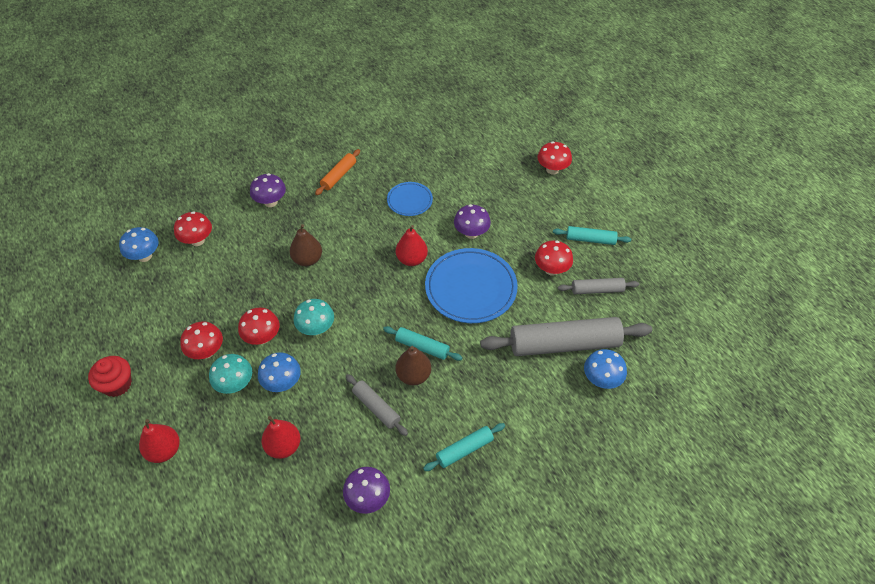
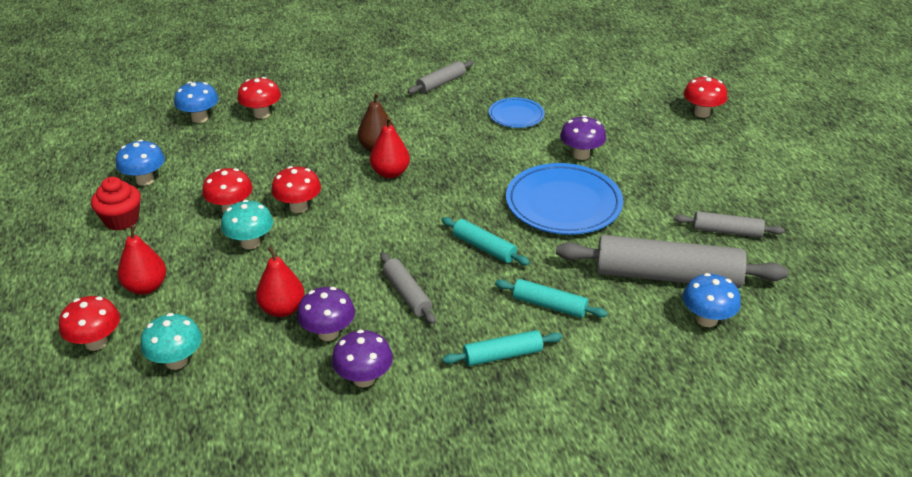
camera: 15 degrees right, 15 degrees down
purple mushroom [250,173,286,207] -> purple mushroom moved to [297,287,355,341]
blue mushroom [258,352,301,392] -> blue mushroom moved to [116,139,165,186]
turquoise mushroom [293,299,334,335] -> turquoise mushroom moved to [141,313,202,370]
orange rolling pin [315,149,360,195] -> grey rolling pin [408,61,473,94]
red pear [396,225,428,266] -> red pear moved to [370,117,410,178]
brown pear [396,346,431,385] -> none
red mushroom [535,240,573,276] -> red mushroom moved to [59,296,120,351]
turquoise rolling pin [553,226,631,245] -> turquoise rolling pin moved to [495,279,608,318]

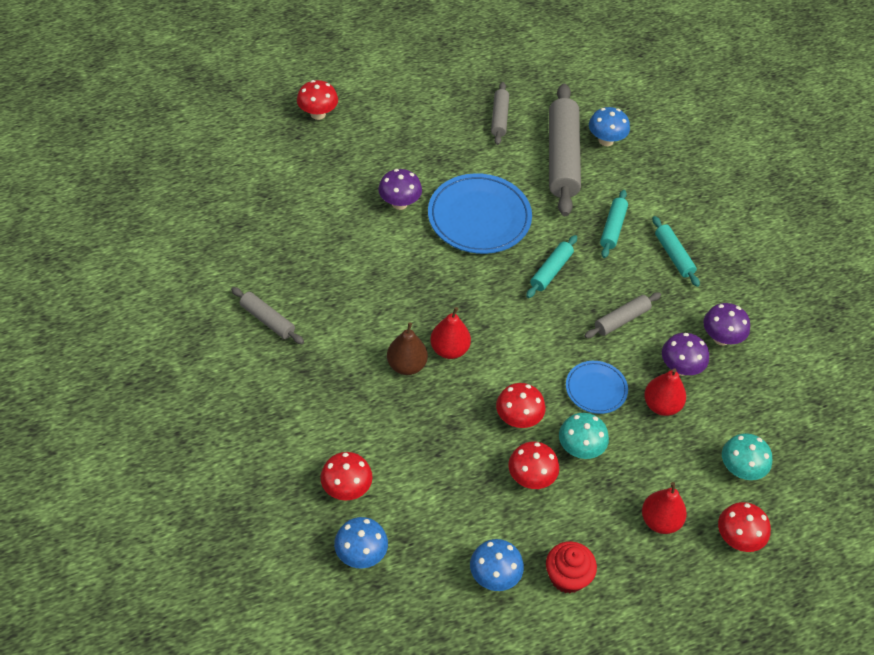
camera: 100 degrees left, 15 degrees up
blue plate [489,97,545,128] -> blue plate moved to [566,361,628,414]

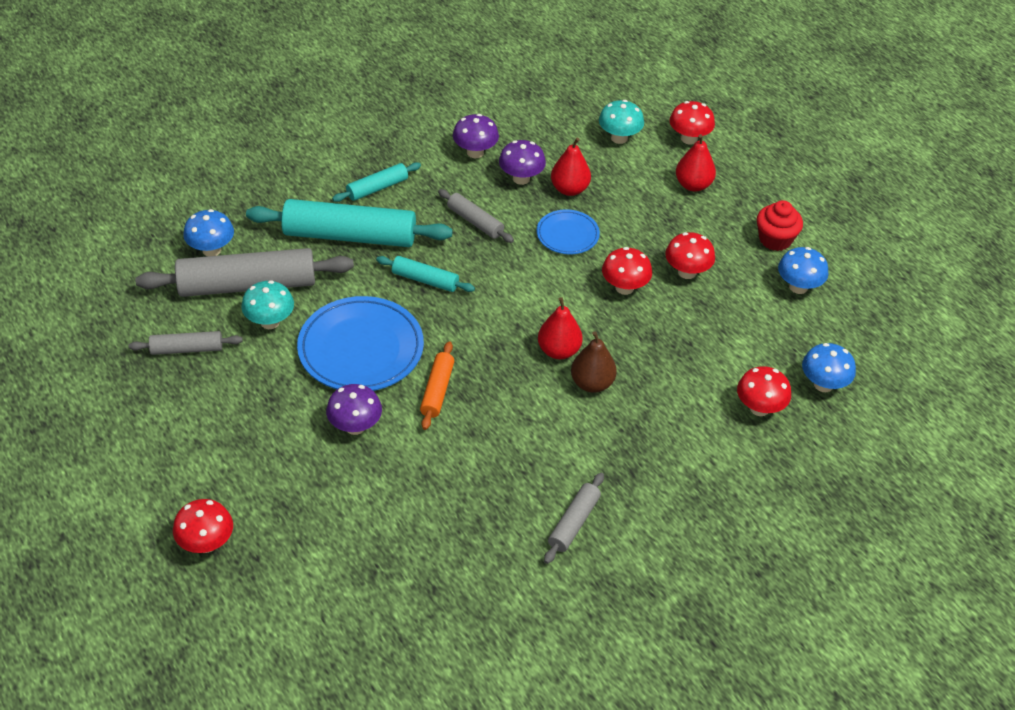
camera: 100 degrees left, 5 degrees down
turquoise mushroom [559,413,609,459] -> turquoise mushroom moved to [241,280,294,329]
turquoise rolling pin [600,190,628,258] -> turquoise rolling pin [246,199,453,247], size x1.99
none -> orange rolling pin [420,341,454,430]

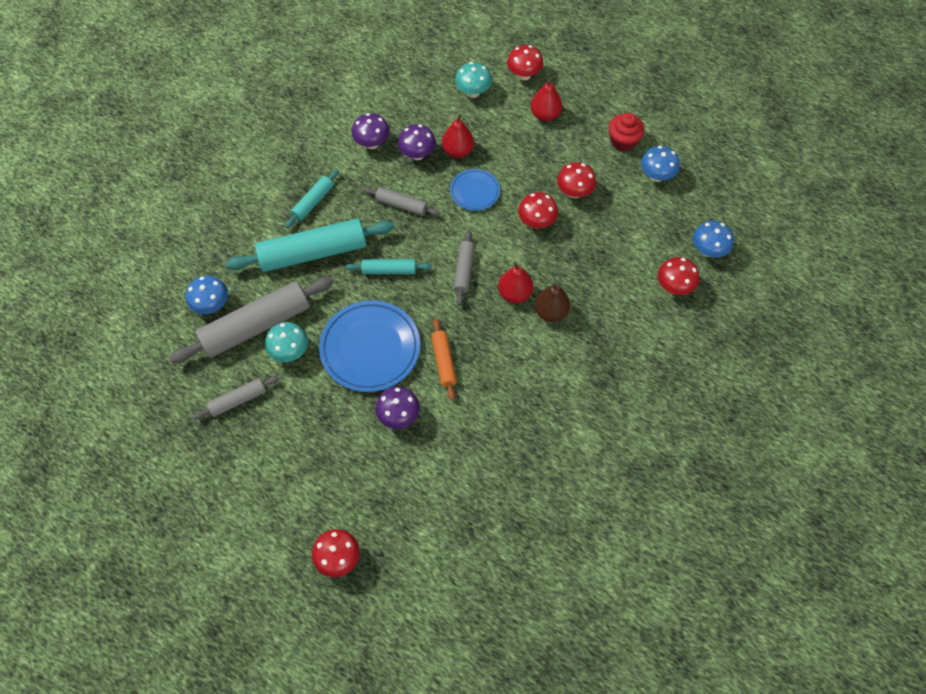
camera: 20 degrees left, 15 degrees up
grey rolling pin [544,473,604,564] -> grey rolling pin moved to [454,230,474,305]

